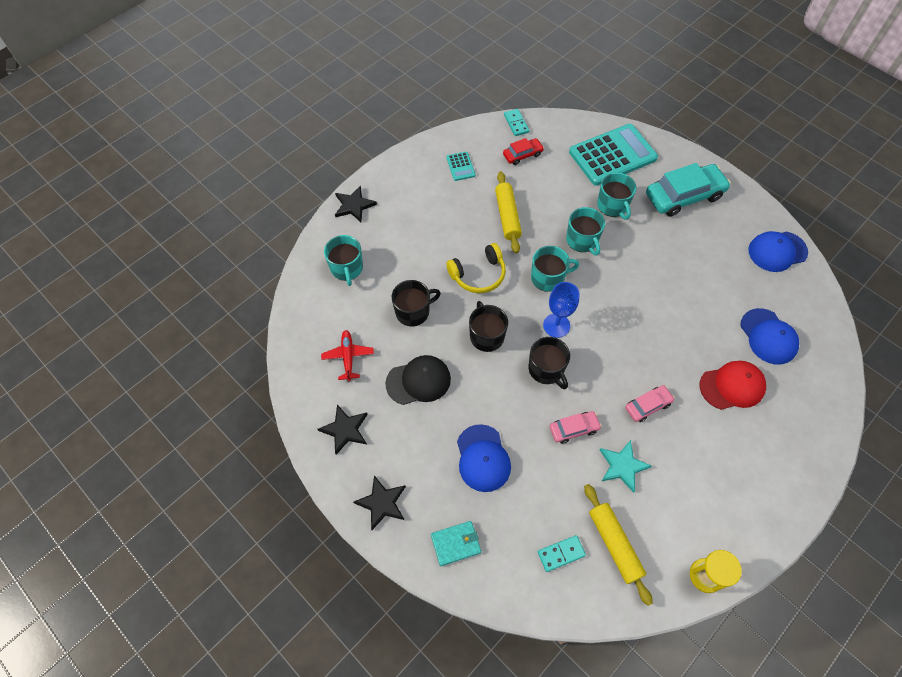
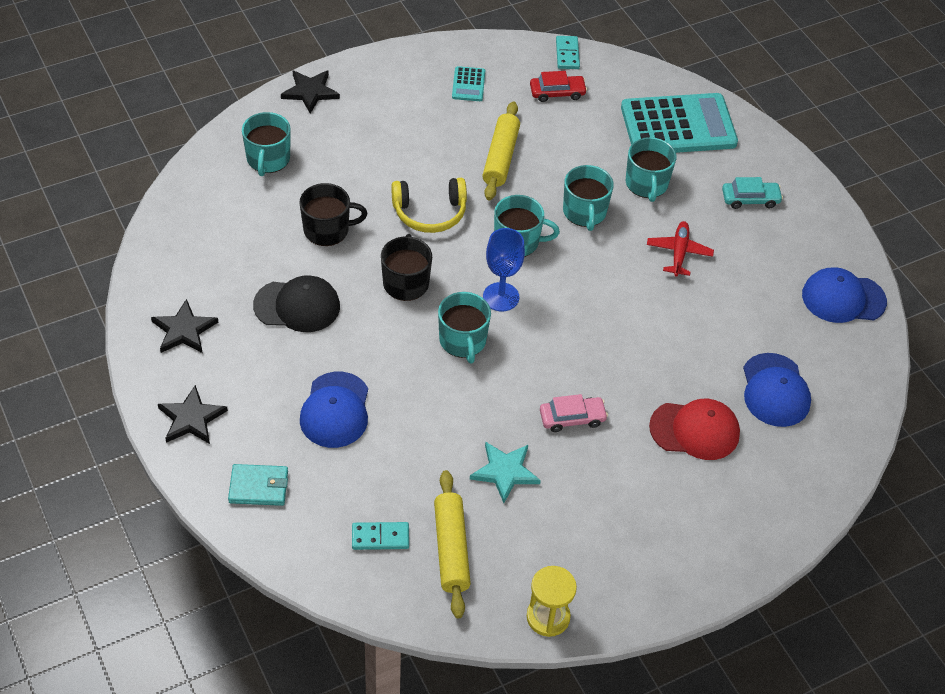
camera: 15 degrees right, 10 degrees down
red plane [321,330,374,381] -> red plane moved to [647,221,714,277]
black mug [529,337,570,389] -> turquoise mug [438,292,491,363]
pink car [550,411,602,444] -> none
turquoise car [646,163,731,217] -> turquoise car [722,177,783,209], size x0.51

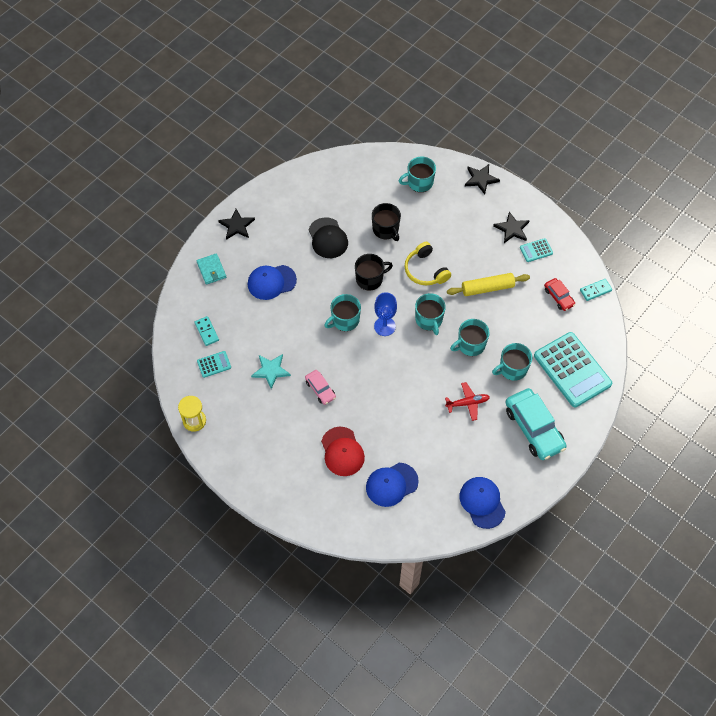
camera: 70 degrees right, 10 degrees up
black star [151,299,218,353] -> black star moved to [493,212,530,243]
yellow rolling pin [434,470,471,619] -> turquoise calculator [197,351,231,378]
turquoise car [722,177,783,209] -> turquoise car [505,388,567,460], size x1.94

